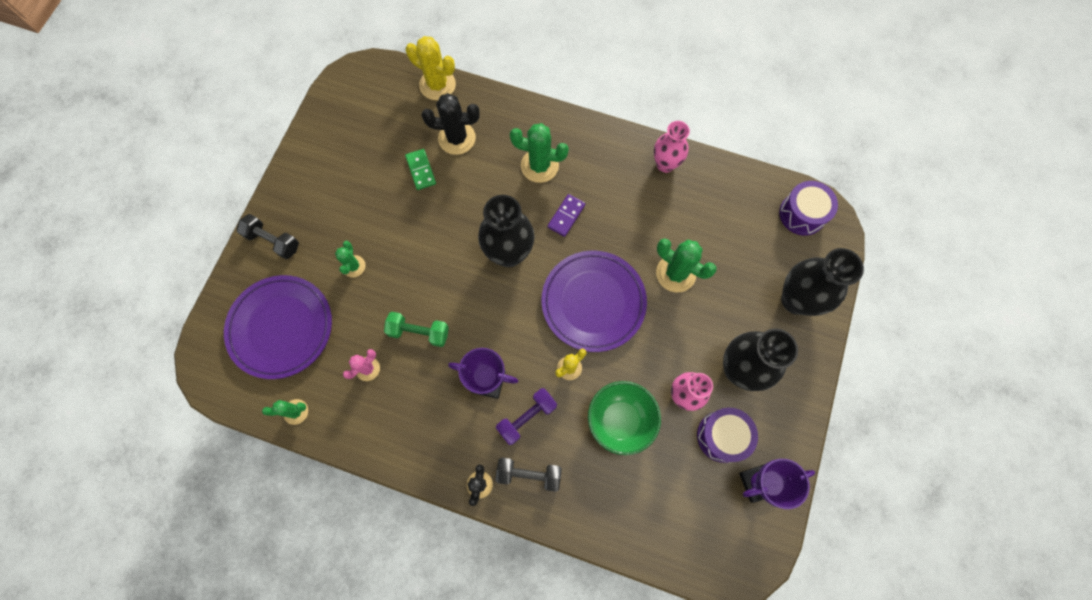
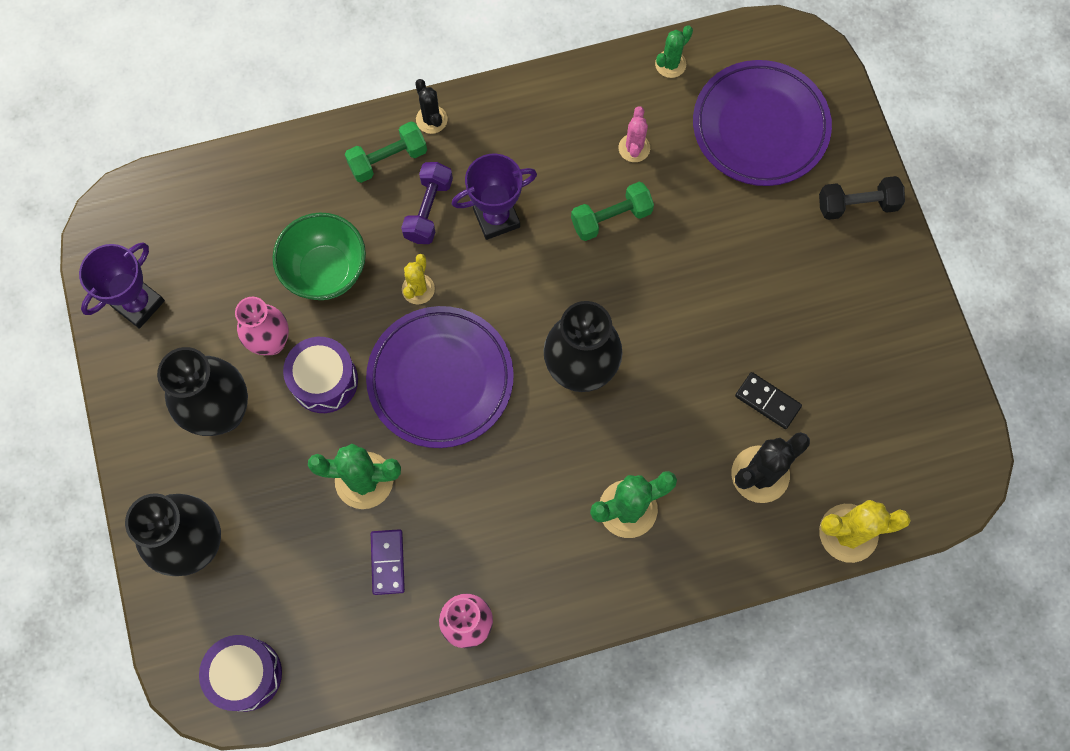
camera: 145 degrees right, 0 degrees up
green cactus [335,241,366,277] -> none
green domino [405,149,436,190] -> black domino [735,372,802,429]
black dumbbell [495,458,562,492] -> green dumbbell [345,122,427,183]
purple domino [548,194,585,237] -> purple domino moved to [371,529,405,595]
purple drum [697,408,758,463] -> purple drum moved to [283,337,358,413]

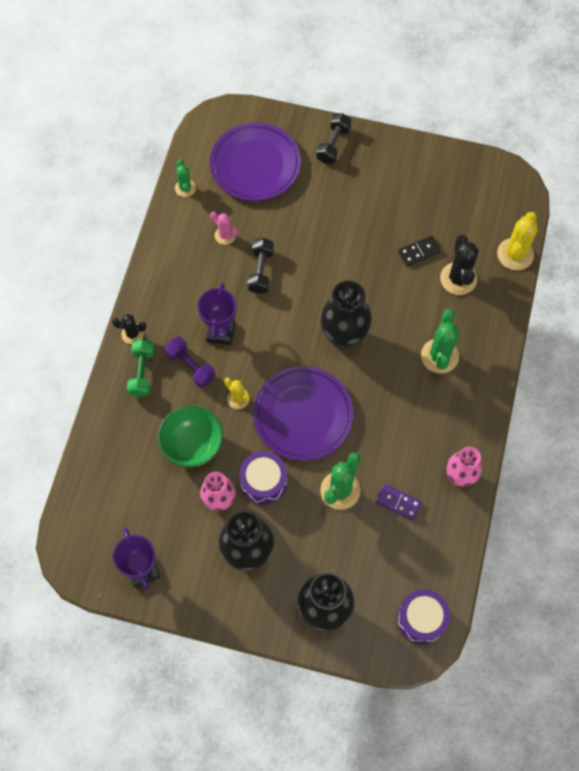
camera: 60 degrees left, 5 degrees down
green dumbbell [571,182,654,241] -> black dumbbell [247,238,274,294]

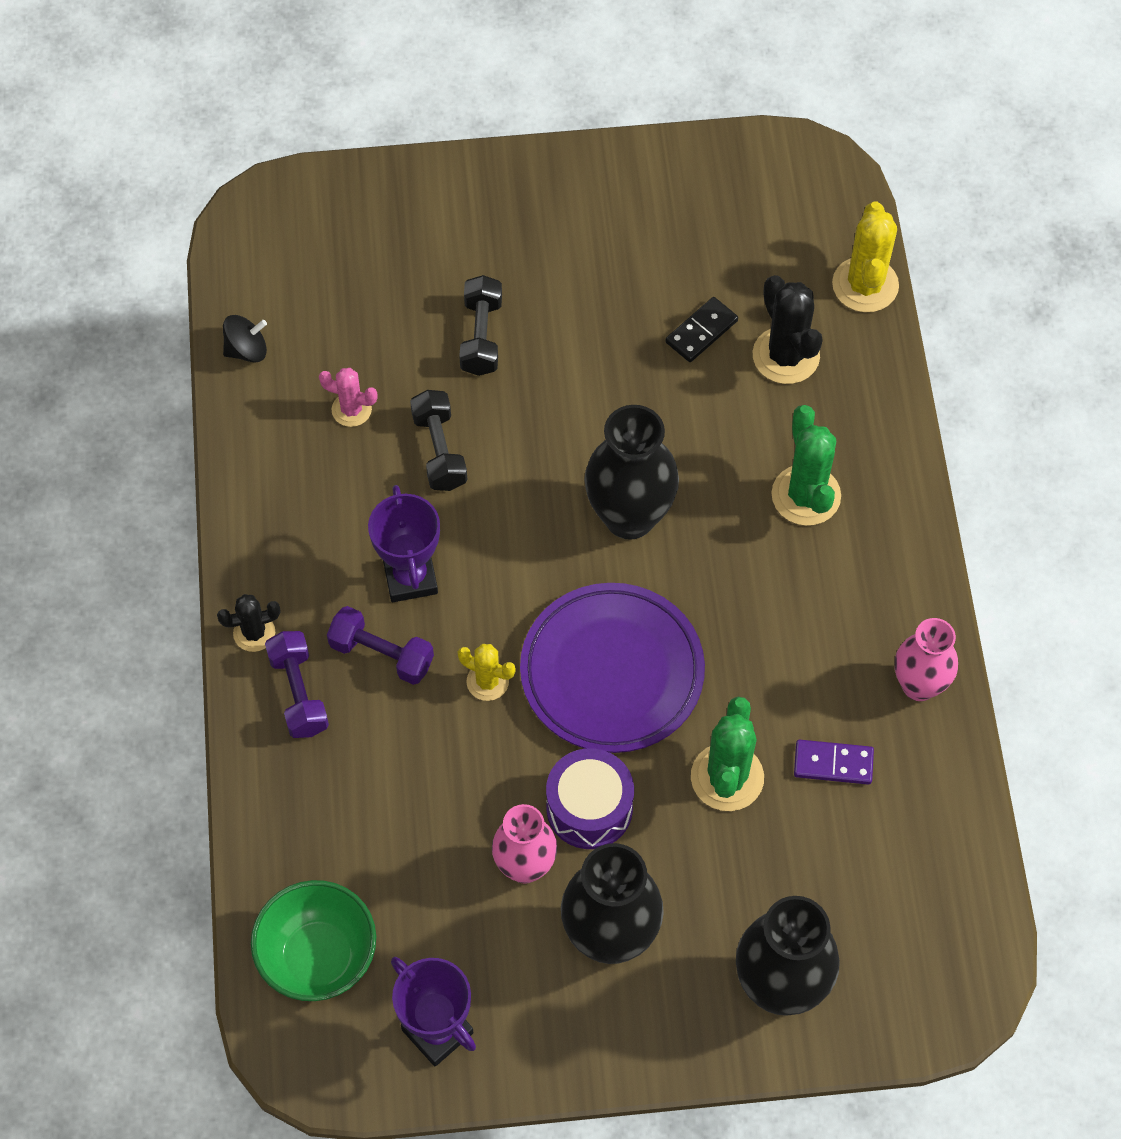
camera: 20 degrees left, 5 degrees down
green dumbbell [127,339,155,397] -> purple dumbbell [265,631,329,738]
green bowl [158,405,223,467] -> green bowl moved to [251,880,376,1001]
green cactus [175,159,196,197] -> black spinning top [223,315,267,363]
purple plate [210,122,301,201] -> none
black dumbbell [316,113,351,164] -> black dumbbell moved to [459,275,502,376]
purple drum [397,589,450,644] -> none

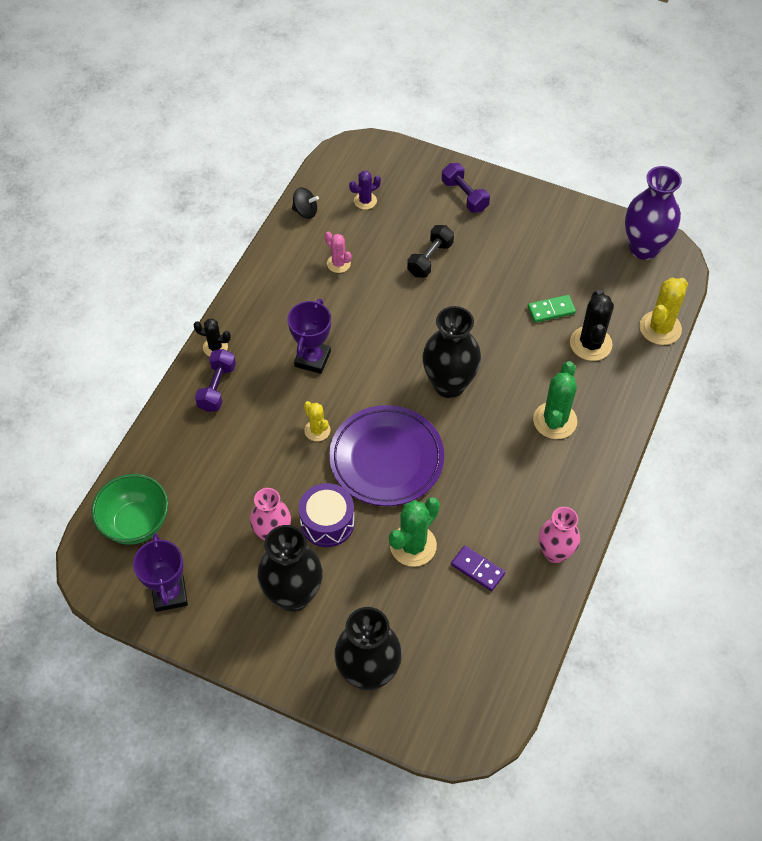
camera: 30 degrees right, 5 degrees down
purple dumbbell [327,606,434,685] -> purple dumbbell moved to [442,163,490,213]
black dumbbell [410,390,467,491] -> none
black domino [666,297,738,362] -> green domino [528,295,576,323]
none -> purple cactus [349,171,381,210]
none -> purple vase [625,166,682,260]

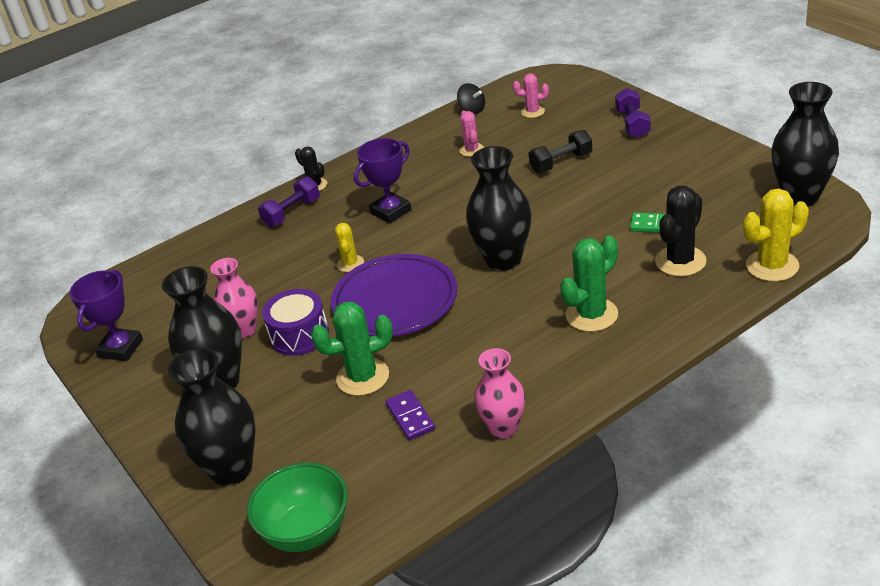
camera: 35 degrees right, 20 degrees down
green bowl [91,474,168,545] -> green bowl moved to [247,462,348,552]
purple cactus [349,171,381,210] -> pink cactus [513,73,549,118]
purple vase [625,166,682,260] -> black vase [771,82,839,207]

